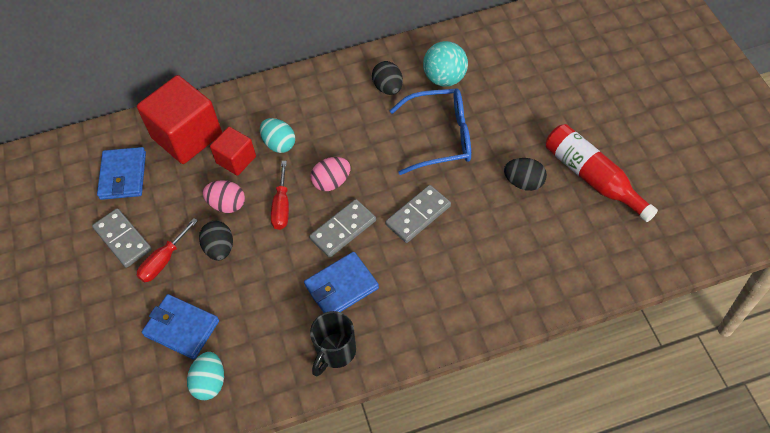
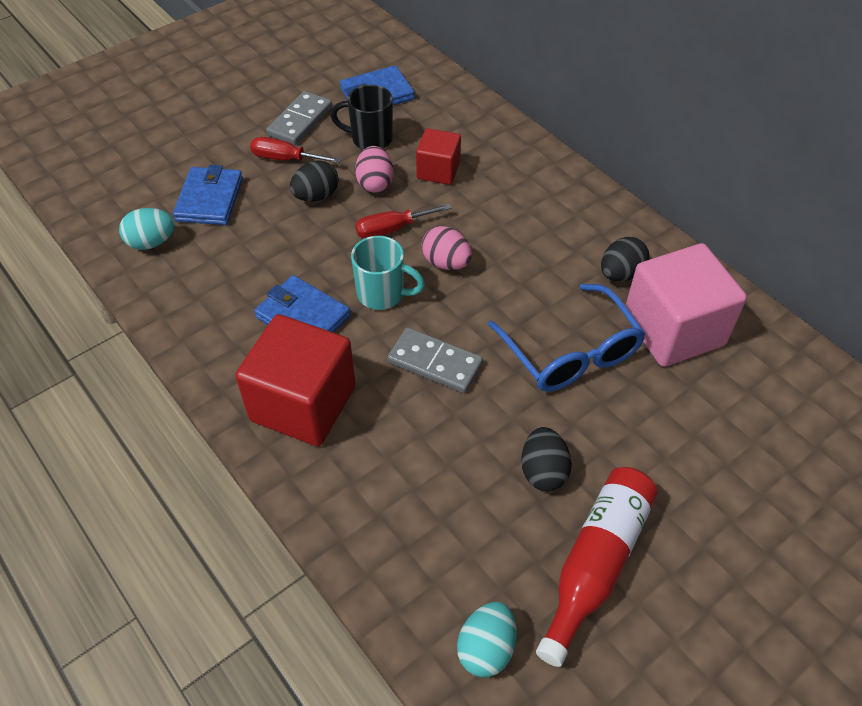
camera: 65 degrees right, 5 degrees down
red cube [137,75,222,164] -> red cube moved to [235,314,356,446]
turquoise egg [260,118,295,153] -> turquoise egg moved to [457,602,517,677]
grey domino [309,199,376,258] -> turquoise mug [351,236,425,310]
black mug [310,311,356,376] -> black mug moved to [330,85,393,150]
turquoise ball [423,41,468,87] -> pink cube [625,243,747,367]

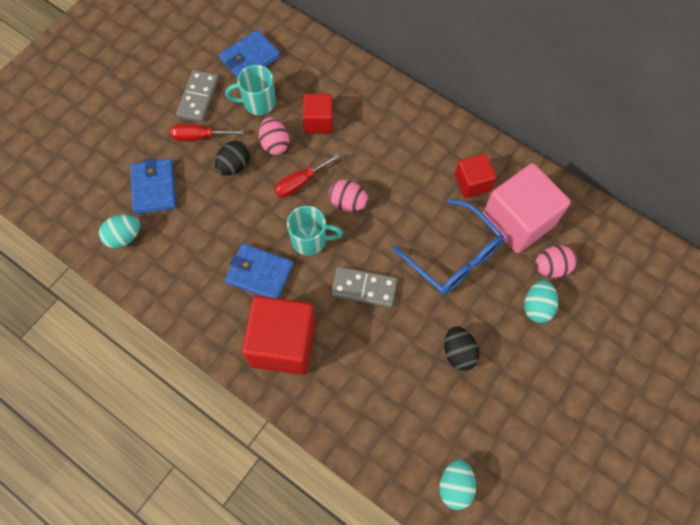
camera: 15 degrees left, 15 degrees up
black mug [330,85,393,150] -> turquoise mug [225,65,276,115]
red bottle [536,467,658,667] -> none
black egg [601,237,650,282] -> red cube [455,153,497,198]
none -> turquoise egg [524,280,558,323]
none -> pink egg [535,245,577,278]

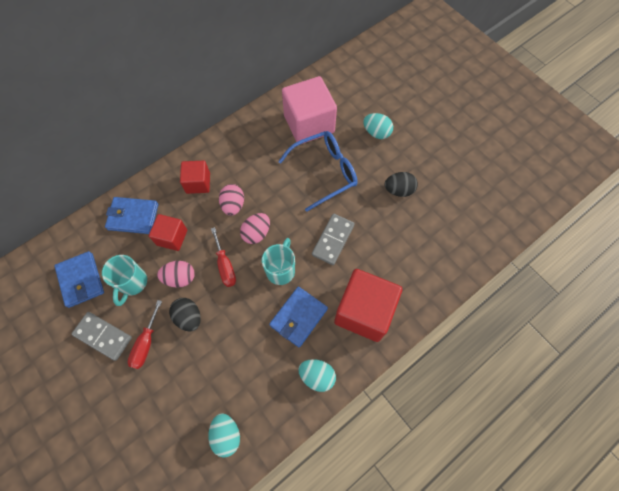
camera: 75 degrees left, 0 degrees up
blue wallet [130,158,176,214] -> blue wallet moved to [105,197,158,234]
turquoise egg [439,460,476,510] -> turquoise egg moved to [298,359,336,392]
red cube [455,153,497,198] -> red cube moved to [180,161,210,194]
pink egg [535,245,577,278] -> pink egg moved to [219,184,244,216]

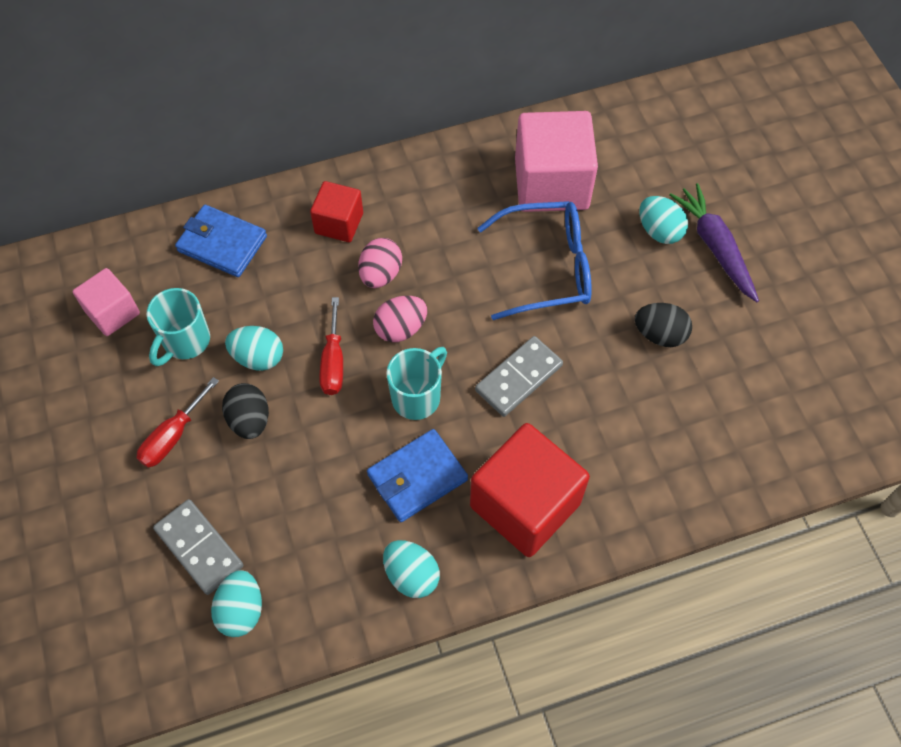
camera: 20 degrees right, 5 degrees down
blue wallet [54,251,104,308] -> pink cube [73,268,140,336]
grey domino [71,312,132,361] -> grey domino moved to [153,499,243,595]
red cube [149,214,187,251] -> none
pink egg [157,261,195,288] -> turquoise egg [225,326,283,371]
none -> purple carrot [670,183,759,302]

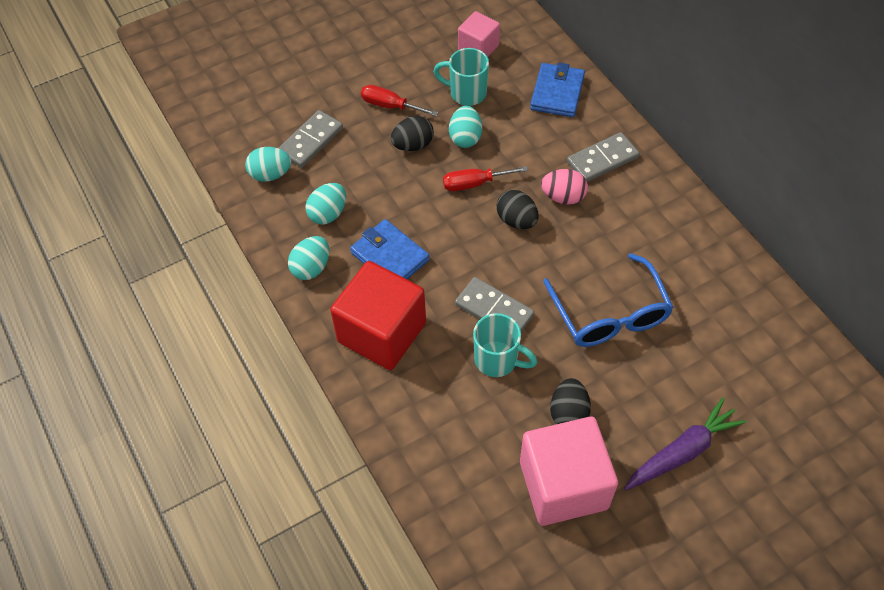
camera: 80 degrees right, 5 degrees down
red cube [310,181,363,242] -> grey domino [567,132,639,182]
pink egg [373,296,427,342] -> black egg [497,190,539,229]
turquoise mug [387,347,447,420] -> turquoise mug moved to [473,313,537,377]
pink cube [515,111,598,212] -> pink cube moved to [520,417,618,526]
turquoise egg [639,196,688,244] -> turquoise egg moved to [305,183,346,224]

